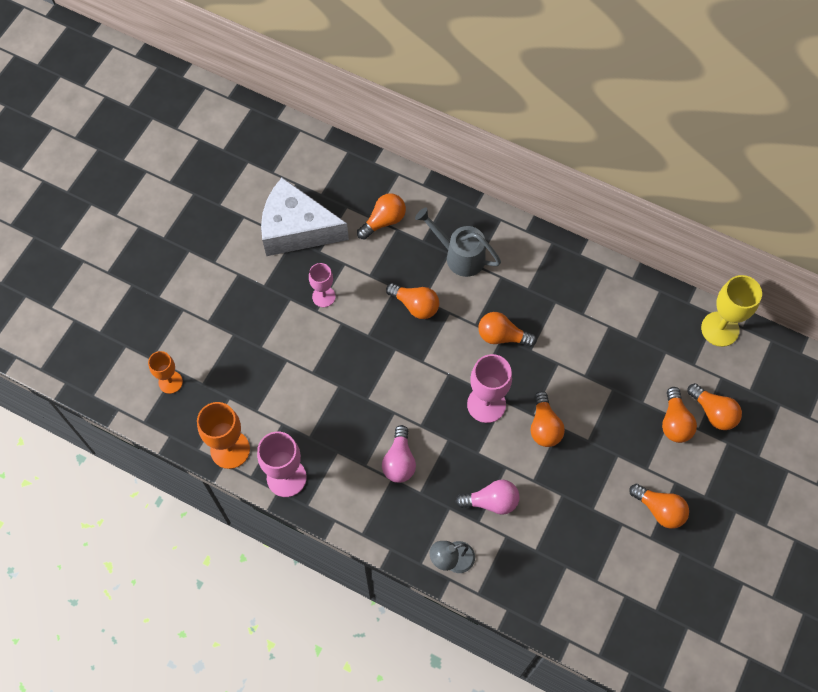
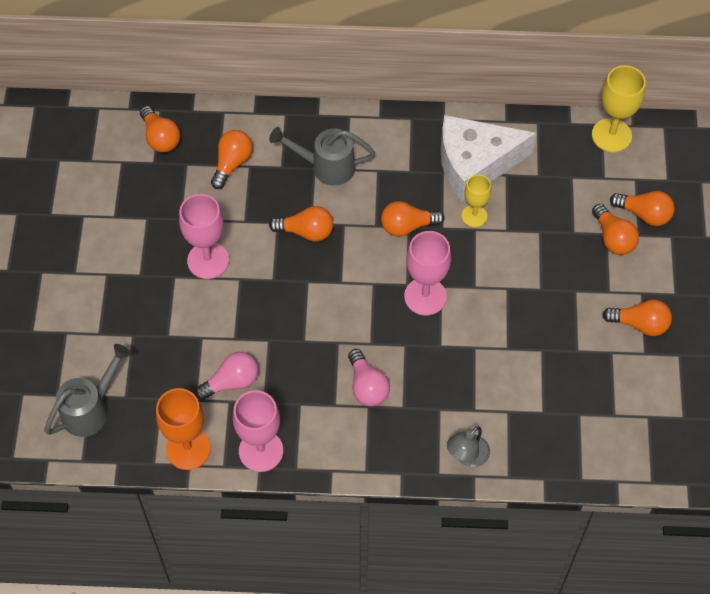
camera: 25 degrees left, 5 degrees down
orange goblet [148,351,183,394] -> grey watering can [44,344,131,437]
white cheese [261,177,349,256] -> white cheese moved to [441,115,536,202]
pink goblet [309,263,336,307] -> pink goblet [179,194,229,279], size x1.60
pink light bulb [455,480,520,515] -> pink light bulb moved to [195,352,259,400]
orange light bulb [531,391,565,447] -> orange light bulb moved to [140,106,180,152]
none -> yellow goblet [462,175,491,227]

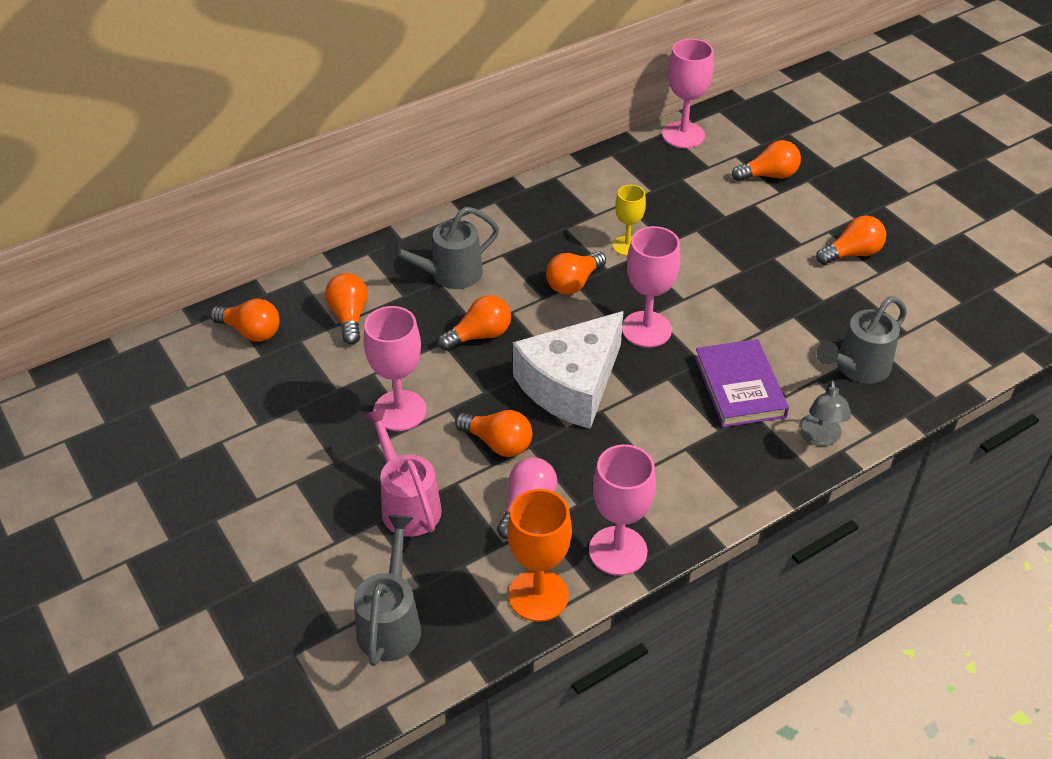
camera: 35 degrees left, 15 degrees down
pink light bulb [348,349,390,406] -> none
white cheese [441,115,536,202] -> white cheese moved to [513,311,624,429]
yellow goblet [592,65,646,152] -> pink goblet [662,39,714,148]
orange light bulb [592,204,639,255] -> orange light bulb moved to [455,410,532,457]
none -> pink watering can [363,407,442,537]
none -> purple book [695,339,789,427]
none -> grey watering can [816,296,907,384]

